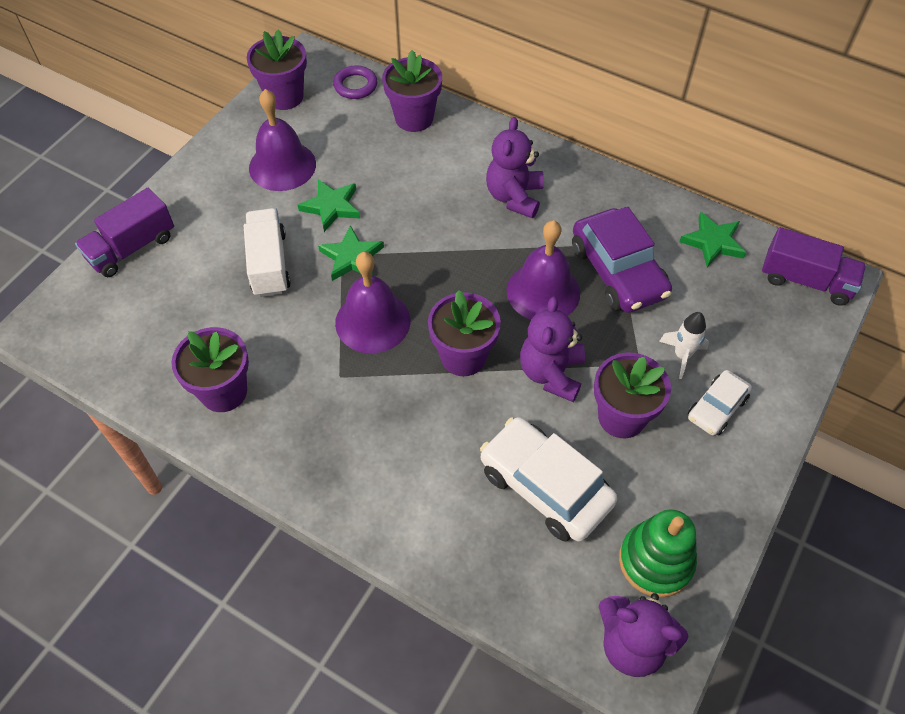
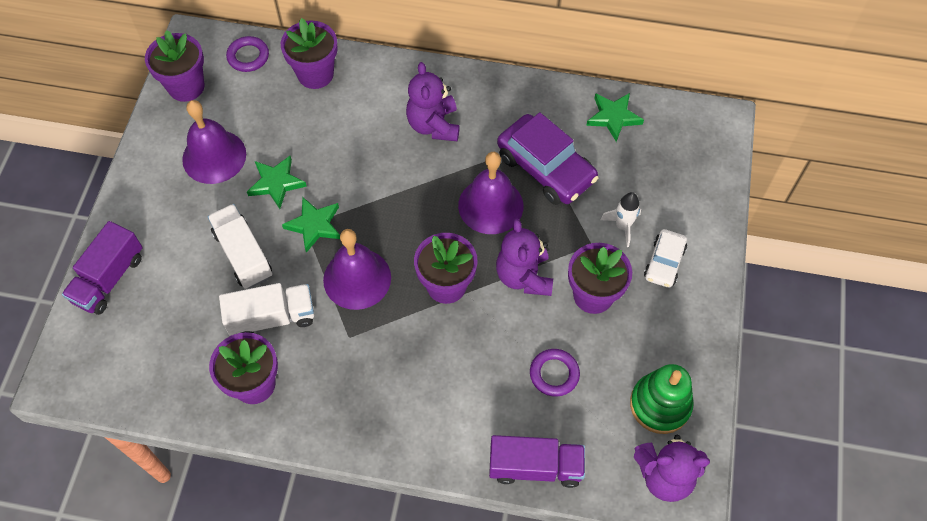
camera: 20 degrees left, 5 degrees up
white car [480,417,617,542] -> purple ring [530,349,580,397]
purple truck [762,227,866,306] -> purple truck moved to [489,435,585,488]
none -> white truck [219,283,314,336]

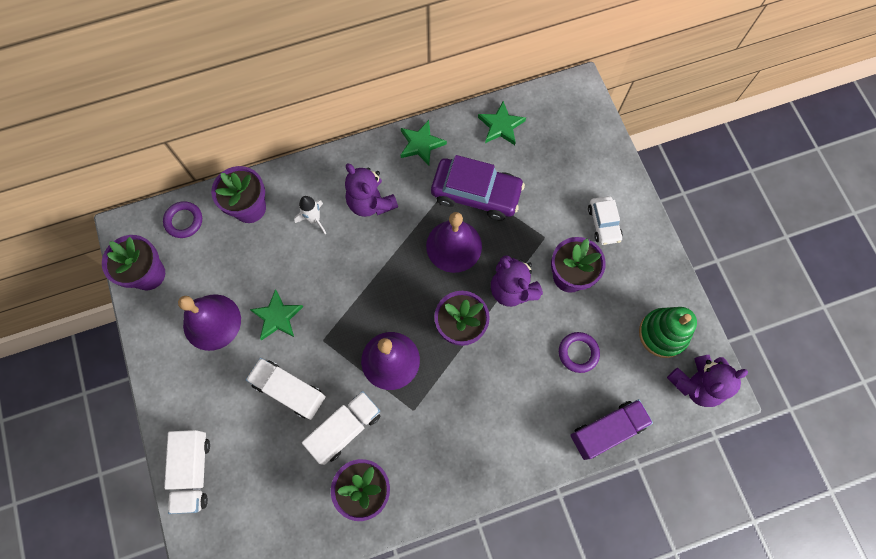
camera: 30 degrees left, 10 degrees up
purple truck [62,221,143,315] -> white truck [164,430,210,514]
green star [282,197,340,253] -> green star moved to [400,120,447,165]
white rocket [600,192,641,247] -> white rocket moved to [294,196,326,234]

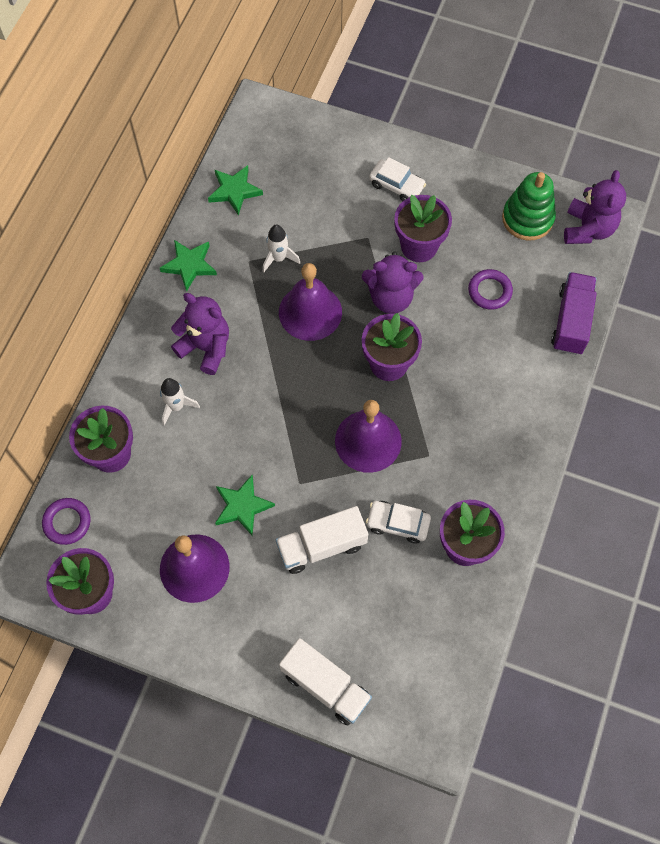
camera: 50 degrees left, 5 degrees down
white truck [302,391,380,465] -> white car [366,501,431,544]
purple teddy bear [345,163,398,217] -> purple teddy bear turned 150 degrees counterclockwise [171,293,229,375]
purple car [431,155,525,220] -> white rocket [263,224,300,272]

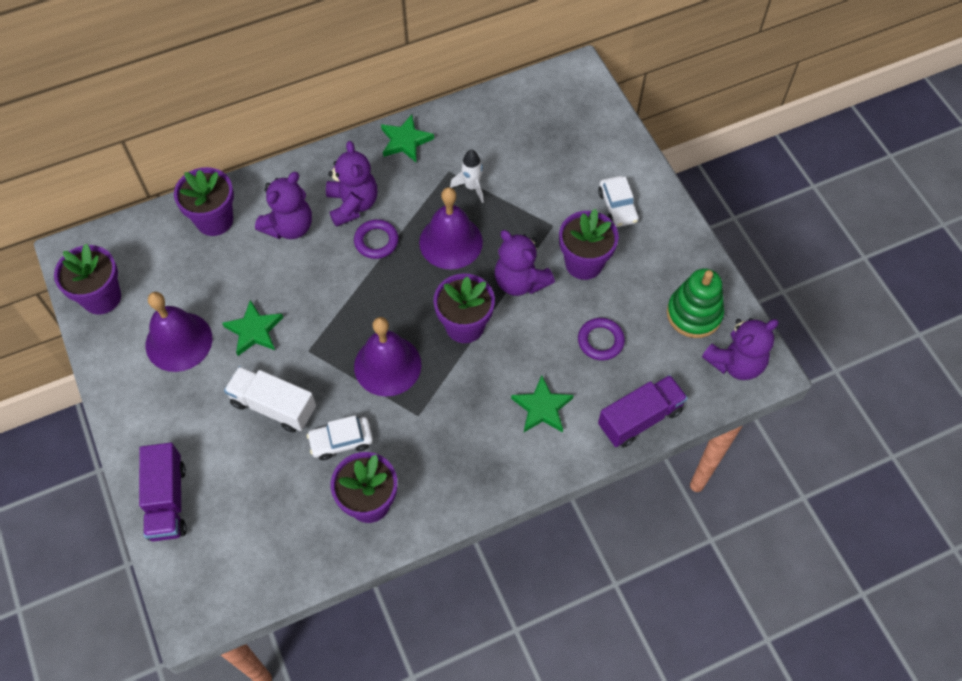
camera: 45 degrees right, 5 degrees down
purple ring [42,498,91,545] -> purple ring moved to [354,219,399,259]
white rocket [160,378,200,425] -> purple teddy bear [255,172,312,239]
green star [208,165,263,216] -> green star moved to [511,375,574,432]
white truck [279,638,372,725] -> purple truck [139,443,187,541]
white car [366,501,431,544] -> white car turned 75 degrees counterclockwise [307,415,373,460]

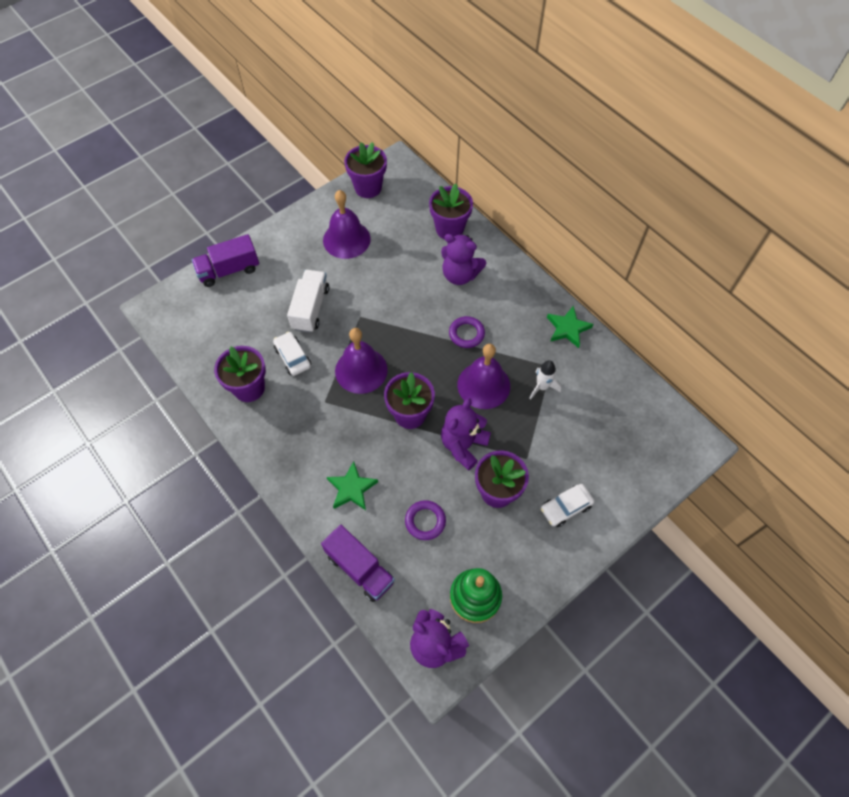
camera: 75 degrees right, 0 degrees up
green star [222,300,283,356] -> none
purple teddy bear [326,141,377,227] -> none

